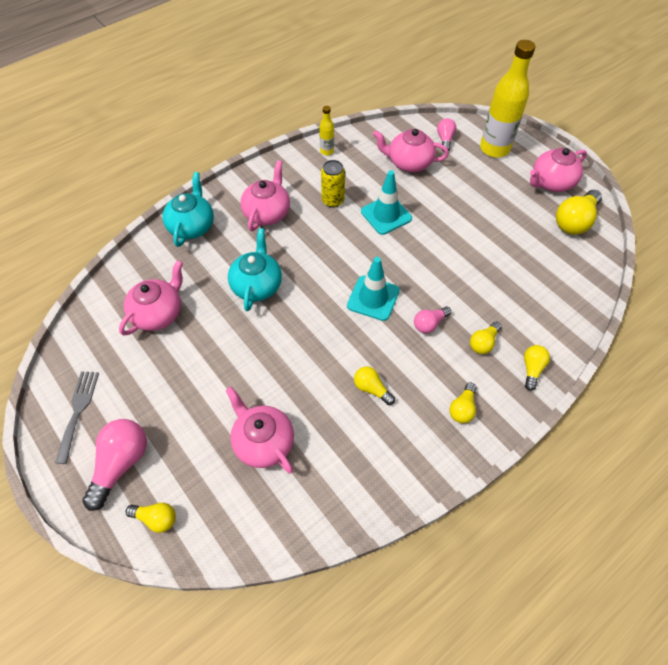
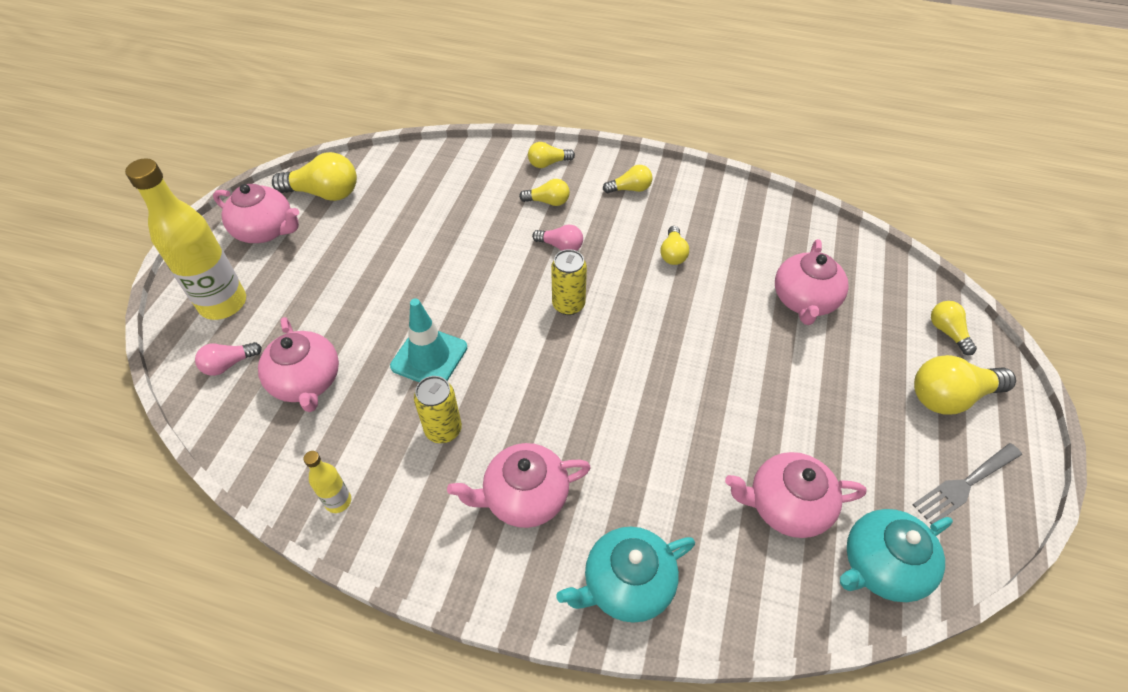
camera: 125 degrees left, 5 degrees down
pink light bulb [82,419,147,511] -> yellow light bulb [914,355,1016,415]
turquoise teapot [228,228,282,311] -> turquoise teapot moved to [840,509,953,602]
turquoise traffic cone [347,257,400,321] -> yellow can [551,249,587,315]

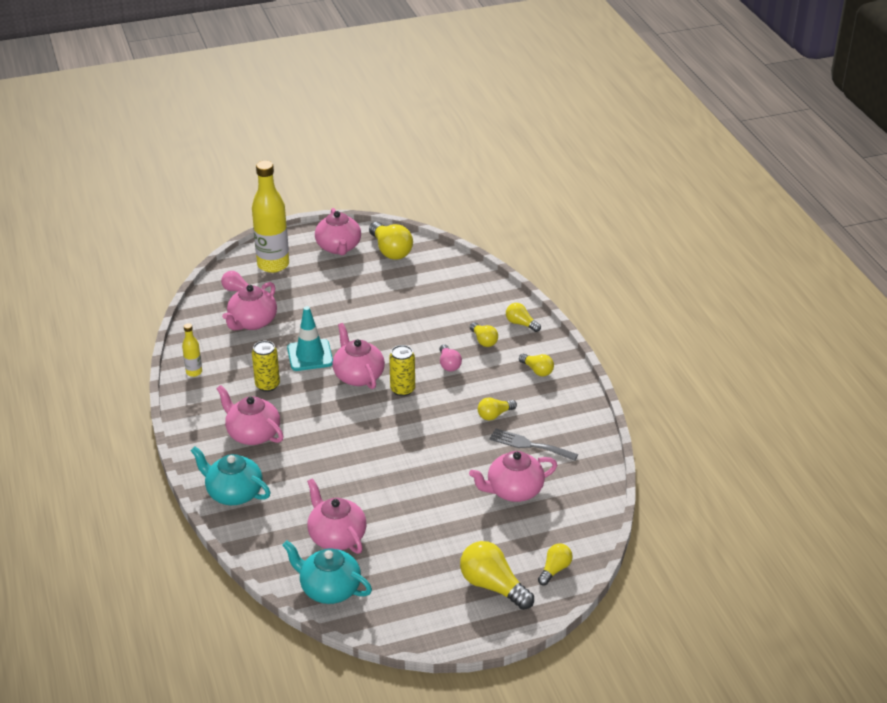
camera: 55 degrees right, 15 degrees down
grey fork [912,443,1022,524] -> grey fork moved to [489,428,578,461]
none -> pink teapot [333,323,385,389]

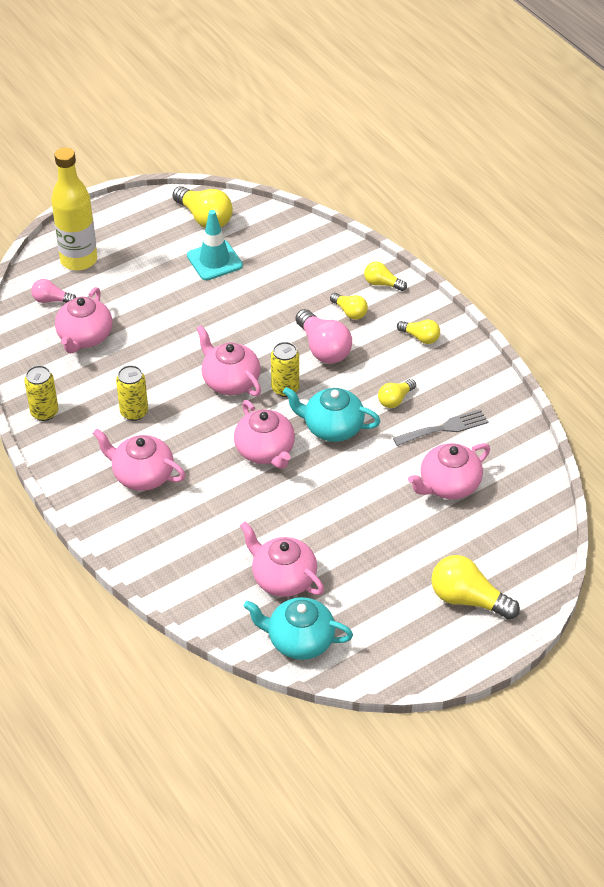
camera: 15 degrees left, 10 degrees up
yellow bottle [182,323,202,377] -> yellow can [24,365,58,421]
turquoise teapot [190,446,271,505] -> turquoise teapot moved to [283,387,380,442]
turquoise traffic cone [287,306,333,371] -> turquoise traffic cone moved to [187,210,243,280]
pink teapot [315,208,361,255] -> pink teapot moved to [234,400,295,469]
pink light bulb [439,344,462,371] -> pink light bulb [296,309,352,364], size x1.75
grey fork [489,428,578,461] -> grey fork turned 150 degrees clockwise [393,409,489,446]
yellow light bulb [538,543,573,585] -> none

